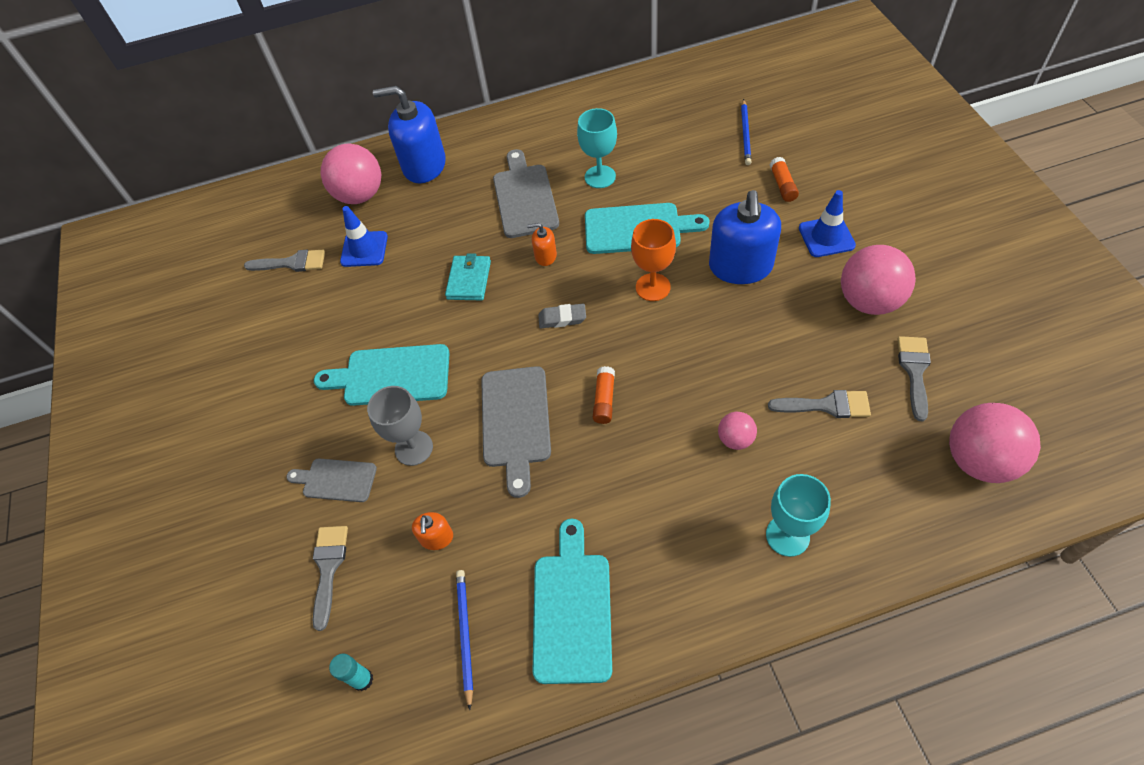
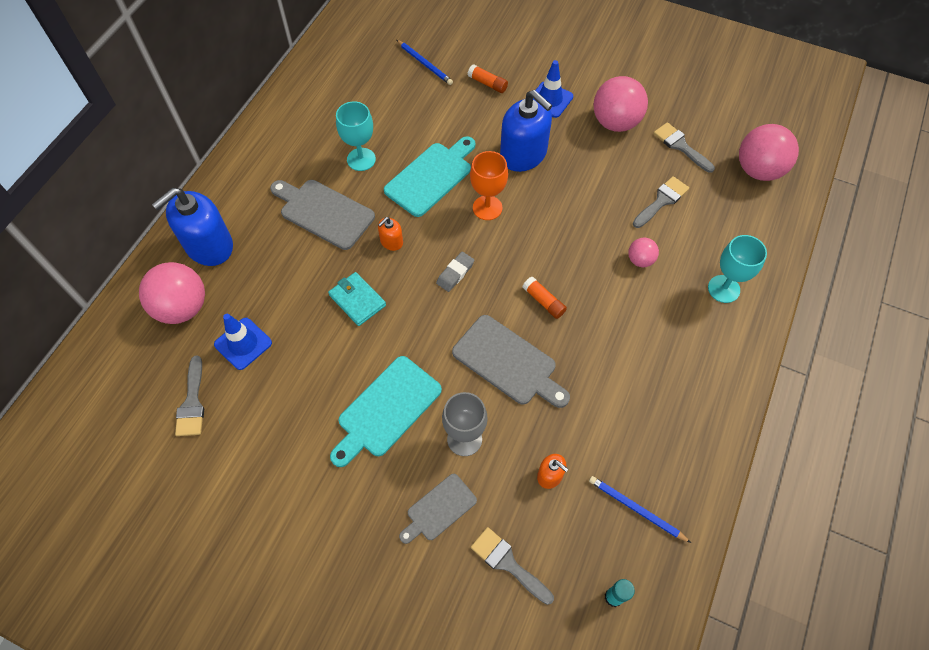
camera: 55 degrees left, 5 degrees up
grey brush [244,250,325,272] -> grey brush turned 135 degrees clockwise [175,356,204,436]
turquoise cutting board [533,519,612,684] -> none

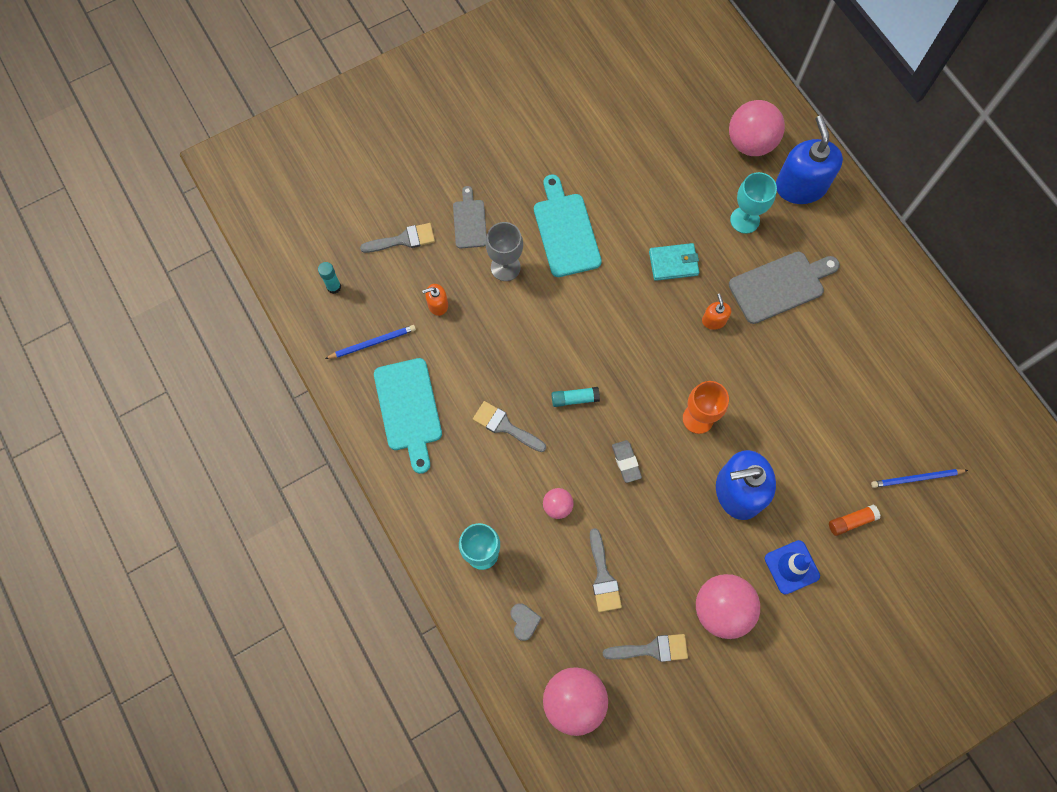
camera: 125 degrees right, 10 degrees up
grey brush [175,356,204,436] -> grey brush moved to [473,401,546,452]
blue traffic cone [214,314,272,370] -> none
turquoise goblet [336,101,376,171] -> turquoise goblet moved to [730,172,777,234]
turquoise cutting board [384,136,475,217] -> turquoise cutting board moved to [374,358,442,474]
grey eraser [436,252,474,292] -> grey eraser moved to [612,440,642,483]
grey cutting board [452,315,570,408] -> none
orange glue stick [523,277,567,319] -> turquoise glue stick [552,387,600,407]
none -> grey heart [510,603,542,641]

